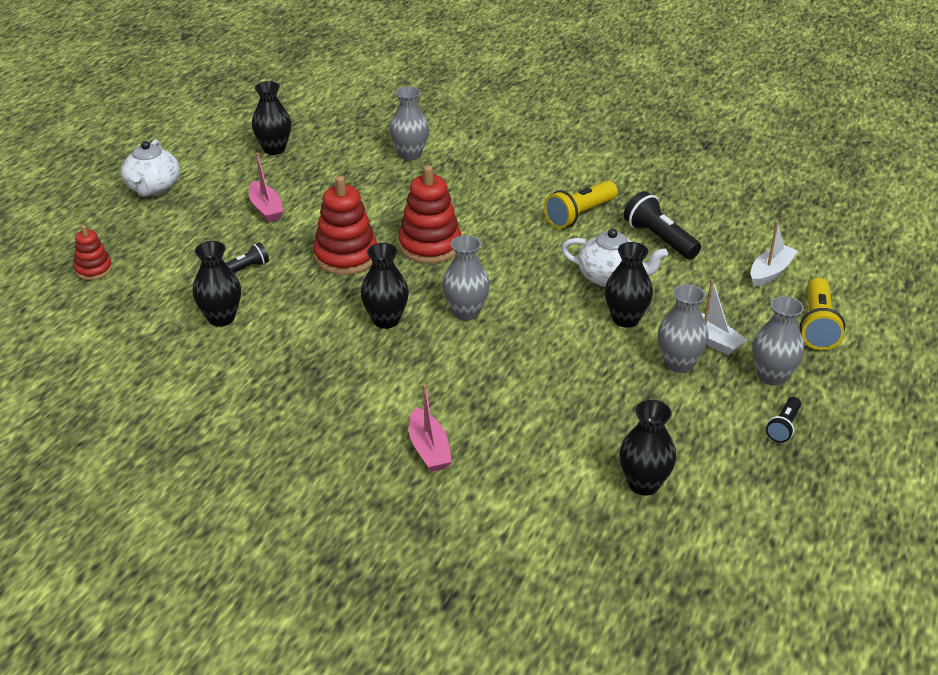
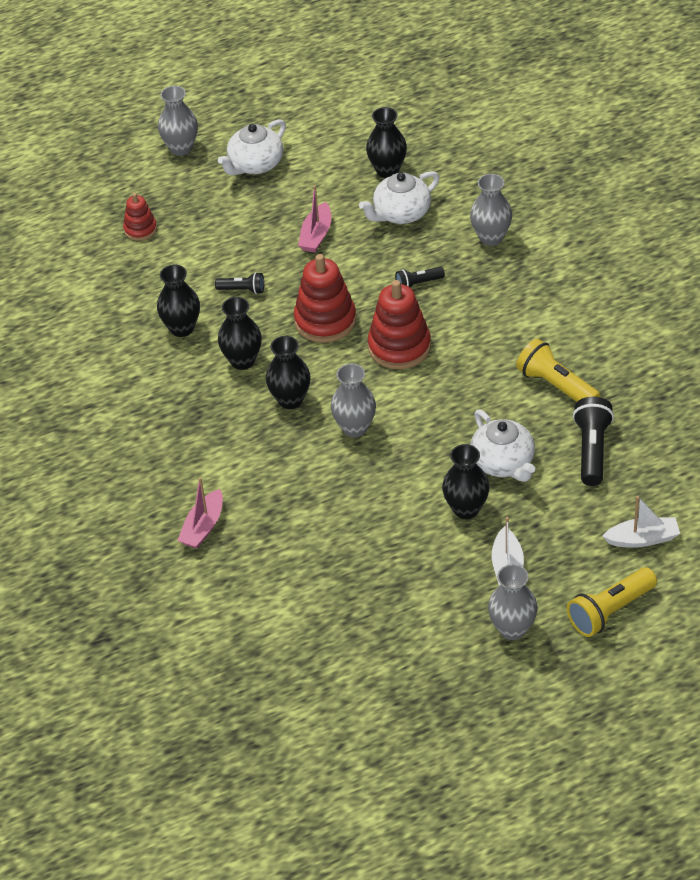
camera: 45 degrees right, 10 degrees up
yellow flashlight [544,181,618,229] -> yellow flashlight turned 45 degrees clockwise [516,339,600,402]
black vase [619,400,676,496] -> black vase moved to [218,297,262,370]
grey vase [658,284,709,373] -> grey vase moved to [158,86,198,156]
black flashlight [766,397,801,443] -> black flashlight moved to [395,267,445,287]
none -> white teapot [359,171,439,224]

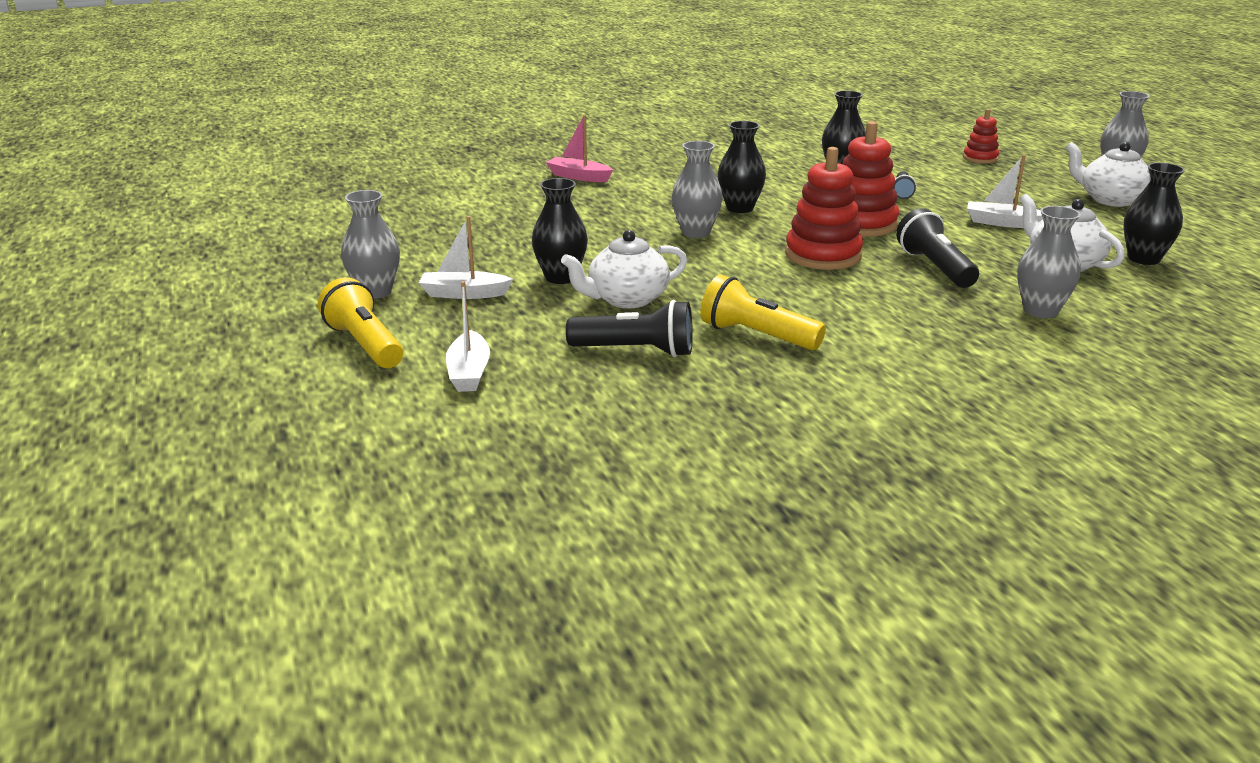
camera: 90 degrees right, 20 degrees down
black vase [218,297,262,370] -> none
pink boat [298,186,331,253] -> white boat [967,155,1043,228]
black flashlight [395,267,445,287] -> black flashlight [896,208,979,288], size x1.74
yellow flashlight [516,339,600,402] -> yellow flashlight turned 105 degrees counterclockwise [700,275,826,350]

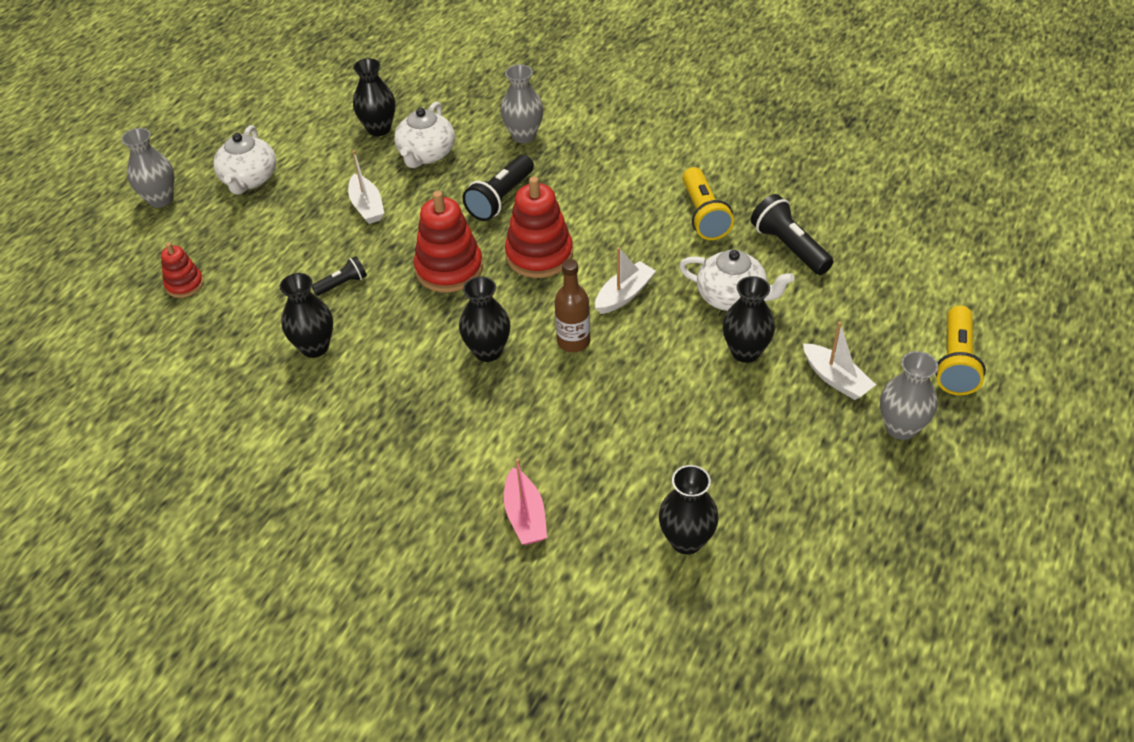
camera: 130 degrees left, 20 degrees up
white boat [446,281,490,392] -> white boat moved to [595,247,656,314]
grey vase [672,141,723,238] -> brown bottle [554,259,590,352]
none -> black vase [659,465,719,555]

